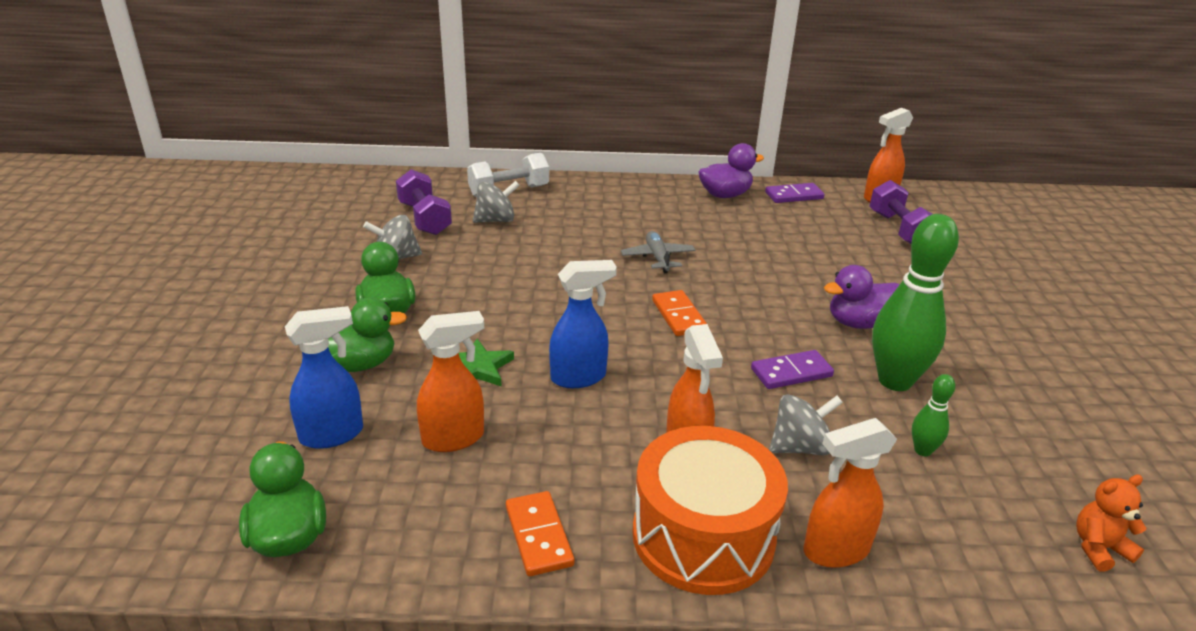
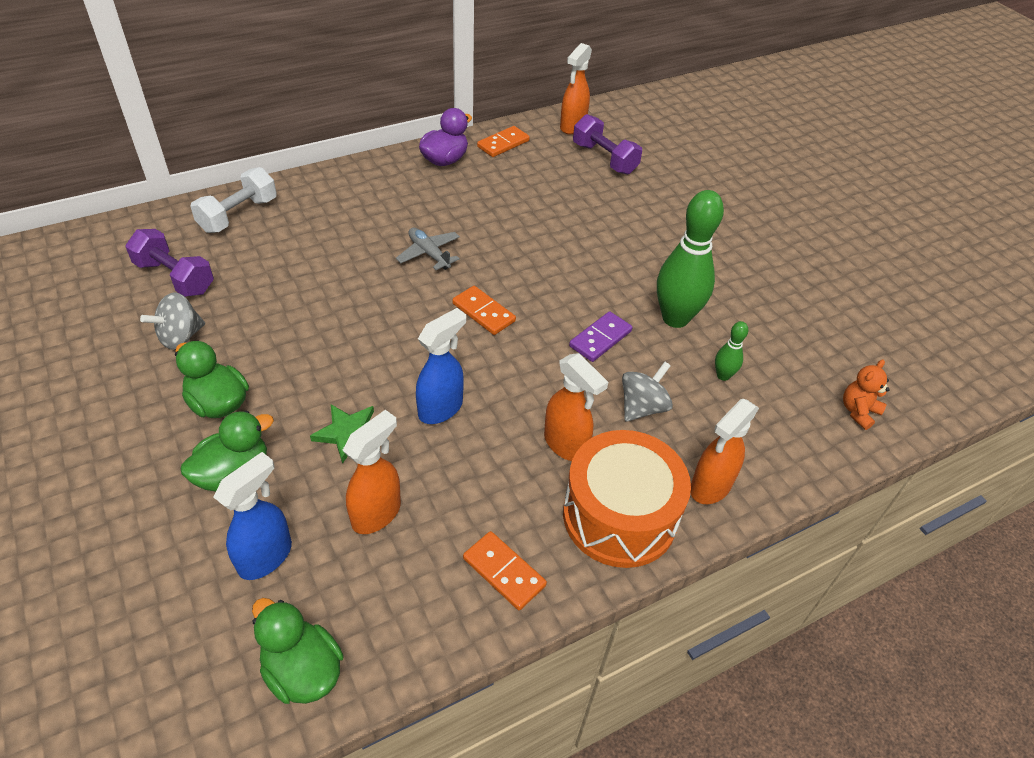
camera: 30 degrees left, 15 degrees up
grey spinning top [473,181,520,223] -> none
purple domino [765,183,825,203] -> orange domino [477,126,530,157]
purple duck [824,265,900,329] -> none

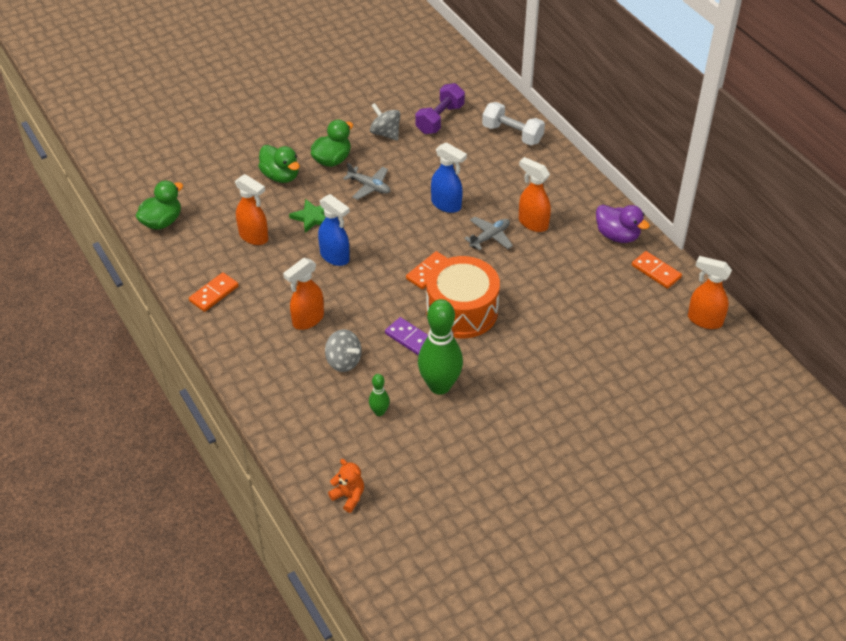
camera: 90 degrees right, 0 degrees up
blue spray bottle [214,452,292,580] -> blue spray bottle moved to [431,142,467,213]
orange drum [563,430,691,568] -> orange drum moved to [426,256,500,338]
purple dumbbell [573,114,642,175] -> none
orange spray bottle [690,399,759,504] -> orange spray bottle moved to [519,157,551,232]
none -> grey plane [343,163,390,200]

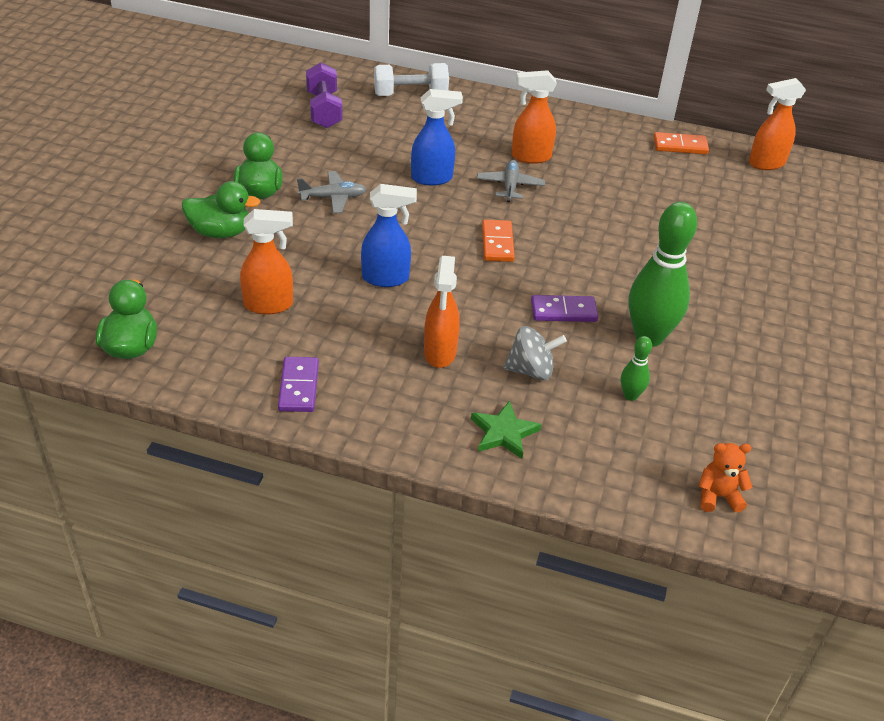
camera: 45 degrees left, 5 degrees down
orange domino [189,272,239,312] -> purple domino [278,357,319,412]
green star [289,199,326,233] -> green star moved to [471,400,541,459]
grey spinning top [370,103,400,141] -> none
orange drum [426,256,500,338] -> none
purple duck [596,205,650,243] -> none

